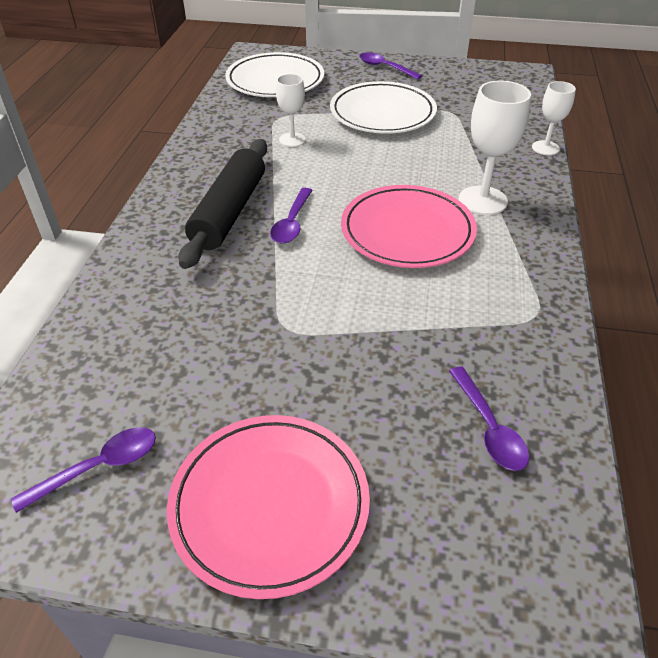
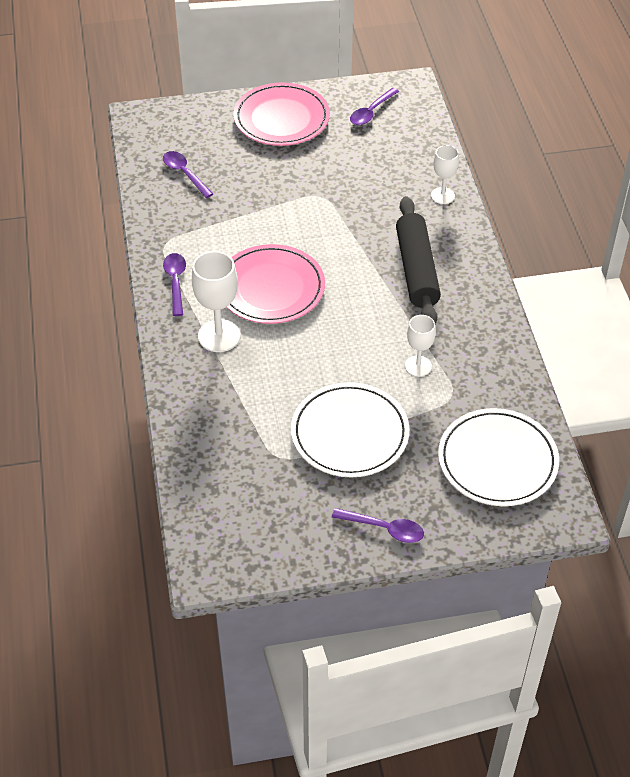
camera: 160 degrees right, 5 degrees up
purple spoon [270,188,313,244] -> purple spoon moved to [163,253,186,316]
white goblet [532,81,576,155] -> white goblet moved to [431,145,459,204]

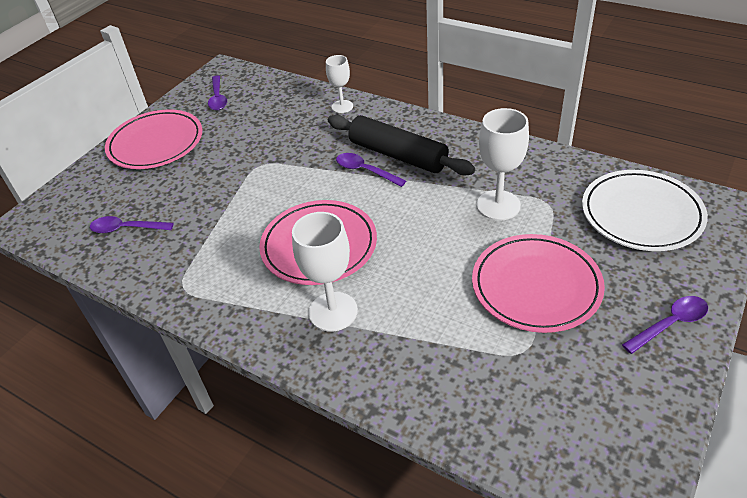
camera: 45 degrees left, 5 degrees down
purple spoon [163,253,186,316] -> purple spoon moved to [336,153,406,187]
white plate [291,382,409,477] -> pink plate [472,234,605,333]
white goblet [405,315,436,377] -> white goblet [477,108,529,221], size x1.62

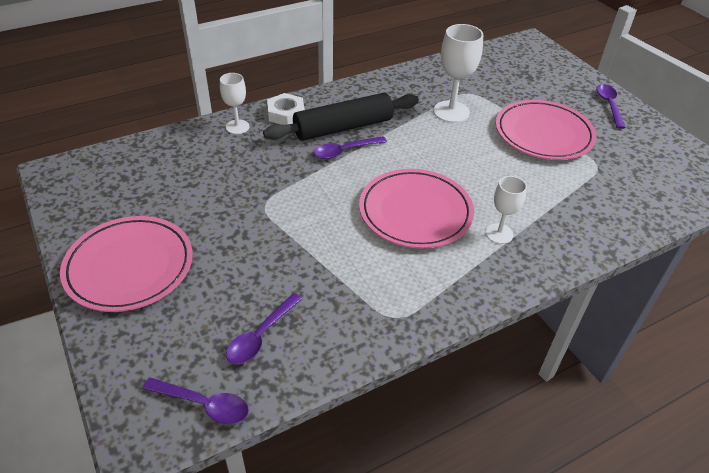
camera: 65 degrees left, 0 degrees up
purple spoon [208,75,227,110] -> purple spoon moved to [142,378,249,424]
white goblet [292,212,358,332] -> white goblet [486,176,527,244], size x0.62
white plate [582,170,708,251] -> none
none -> white nut [267,93,305,125]

